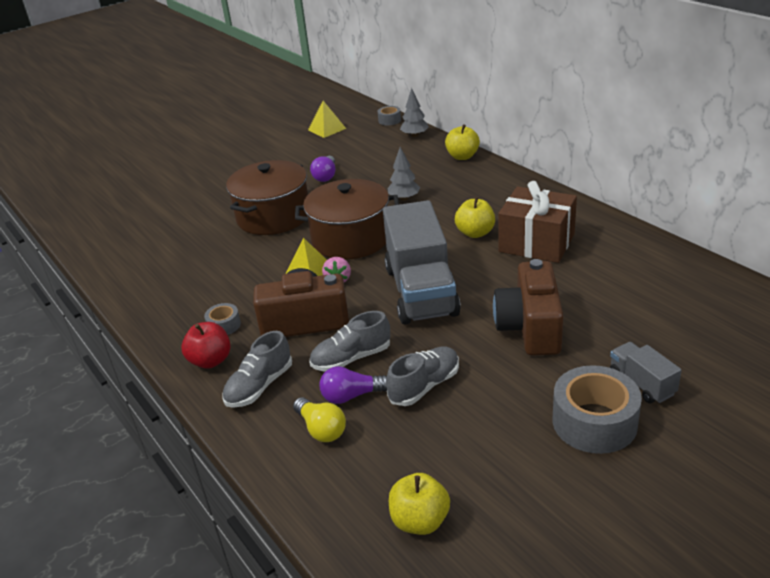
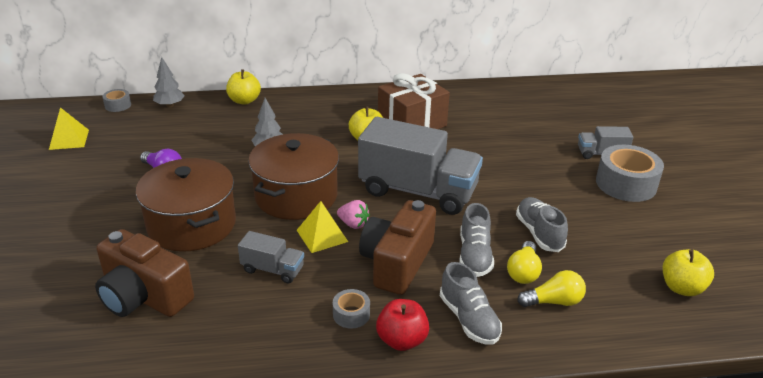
camera: 65 degrees left, 0 degrees up
purple light bulb [319,366,387,404] -> yellow light bulb [507,241,542,284]
brown camera [493,259,564,355] -> brown camera moved to [95,229,194,317]
none -> grey truck [238,231,304,283]

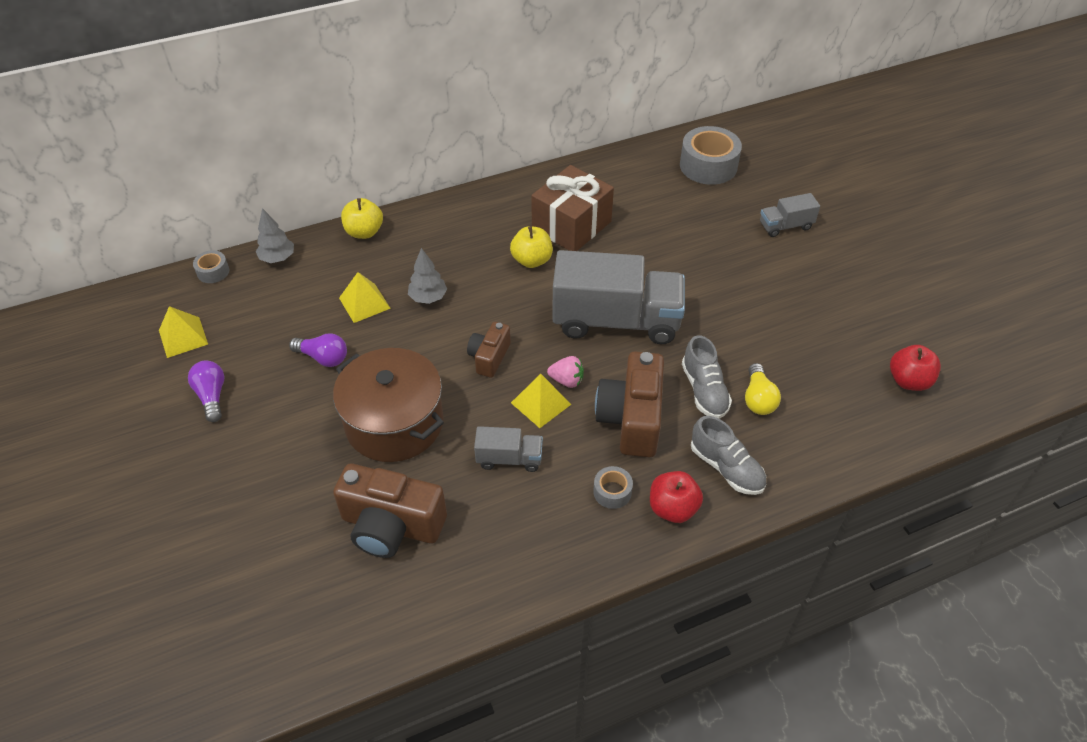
camera: 15 degrees left, 15 degrees up
brown pot [248,133,339,220] -> brown camera [467,322,511,378]
grey shoe [516,197,568,252] -> none
yellow light bulb [517,270,586,307] -> none
grey tape [596,145,664,202] -> grey tape moved to [680,126,742,185]
yellow apple [663,249,714,296] -> red apple [890,345,941,391]
none -> purple light bulb [188,361,224,422]
none -> yellow pyramid [339,272,391,323]

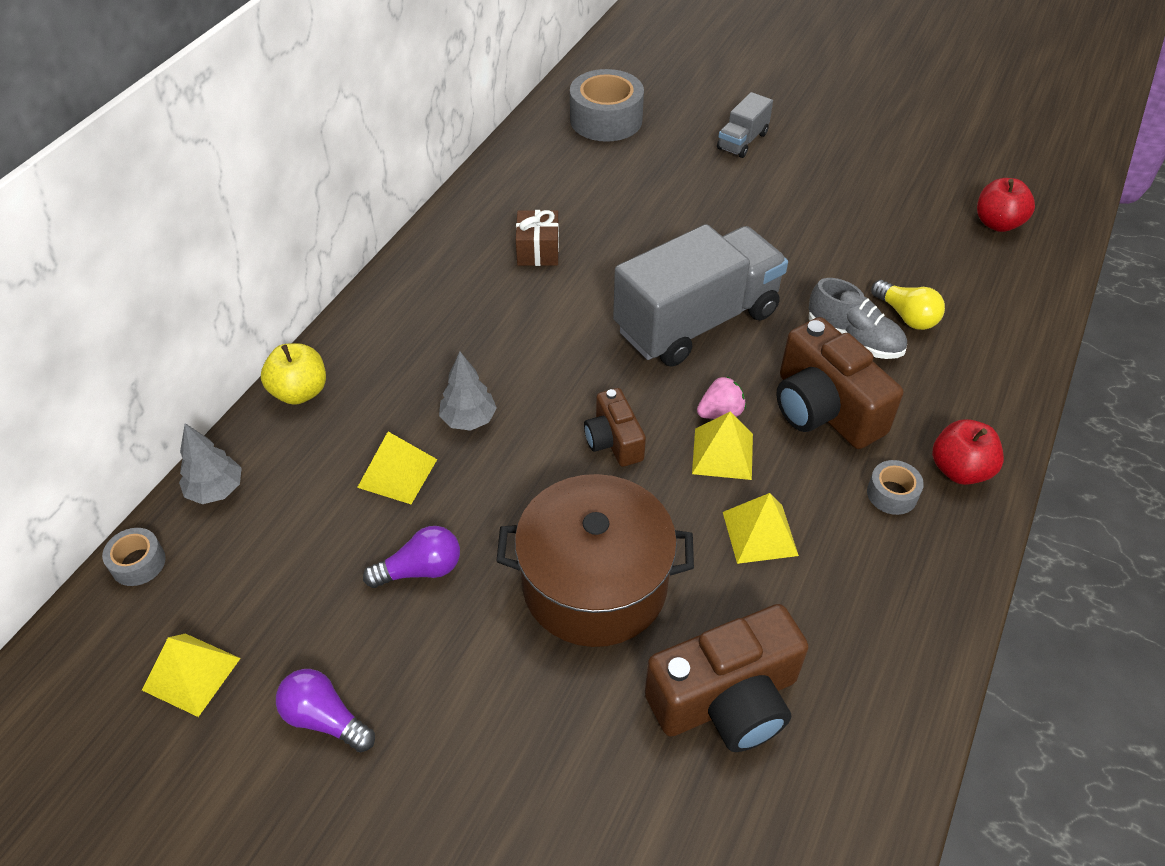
camera: 40 degrees left, 0 degrees up
grey truck [474,426,543,472] -> yellow pyramid [723,493,799,564]
yellow apple [510,226,553,268] -> none
brown gift [531,165,614,251] -> brown gift [516,210,559,266], size x0.55
grey shoe [691,416,766,495] -> none

